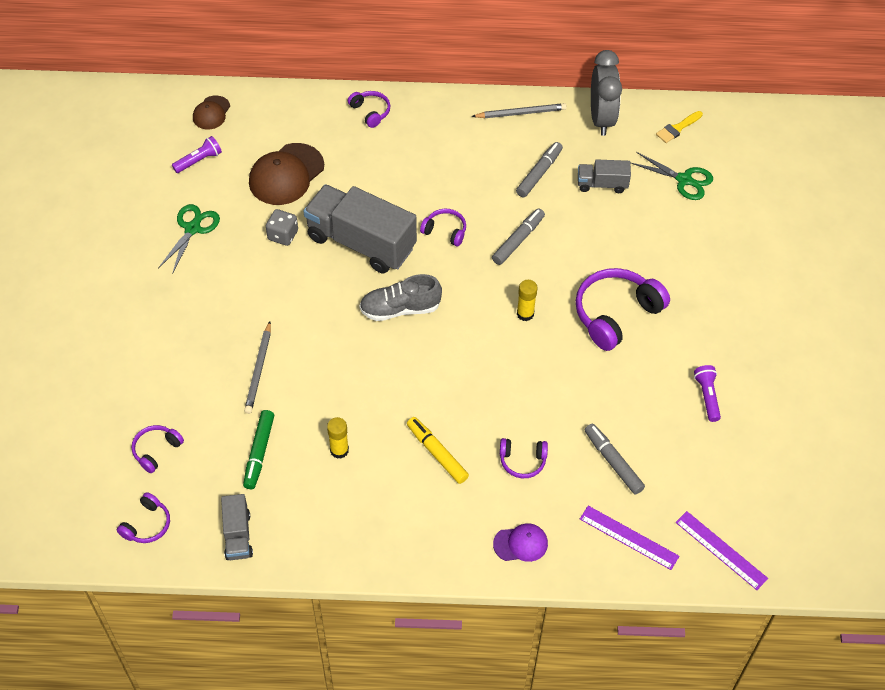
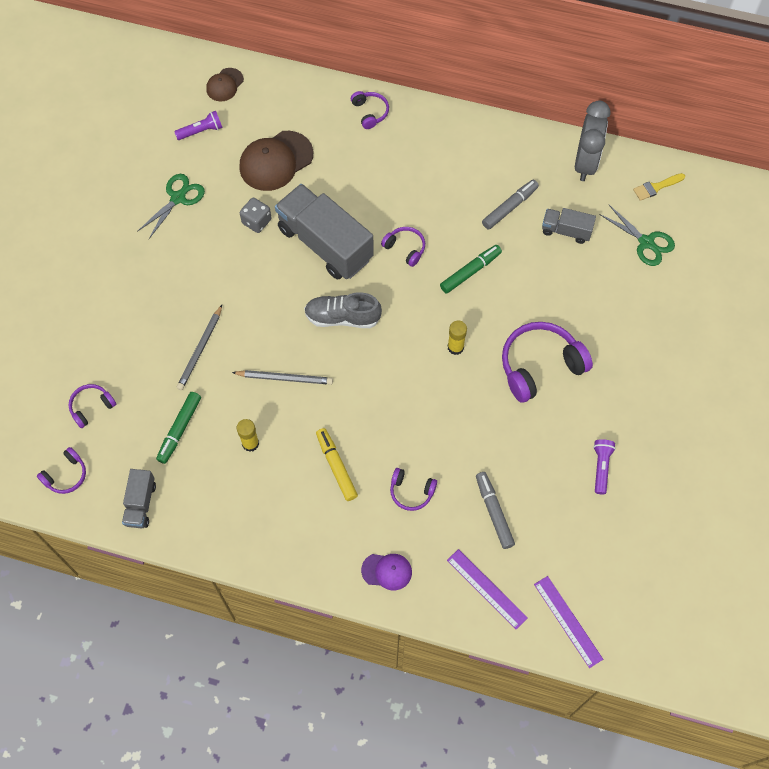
camera: 15 degrees right, 10 degrees up
grey pencil [472,103,567,118] -> grey pencil moved to [232,370,333,385]
grey marker [492,208,545,265] -> green marker [440,245,502,294]

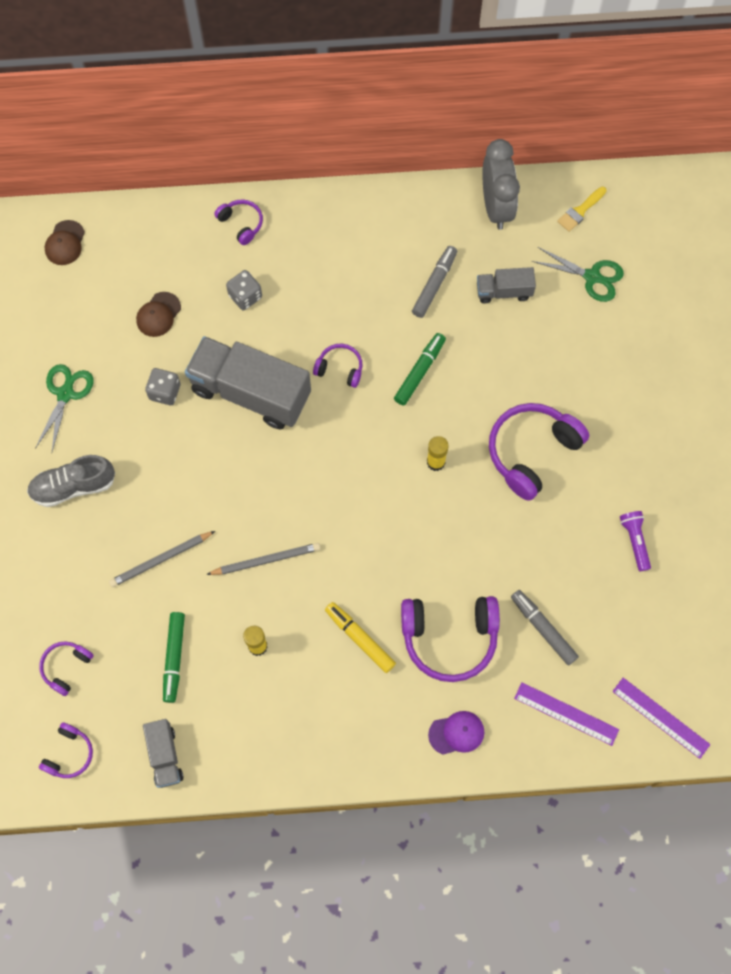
camera: 20 degrees left, 5 degrees up
purple flashlight [174,111,223,140] -> none
grey pencil [177,305,222,390] -> grey pencil turned 60 degrees clockwise [109,531,215,587]
brown cap [239,131,313,191] -> brown cap [136,292,181,337], size x0.56
grey shoe [304,292,382,328] -> grey shoe moved to [27,455,115,507]
purple headphones [390,468,437,511] -> purple headphones [401,596,500,682], size x1.94
none -> grey dice [226,270,262,310]

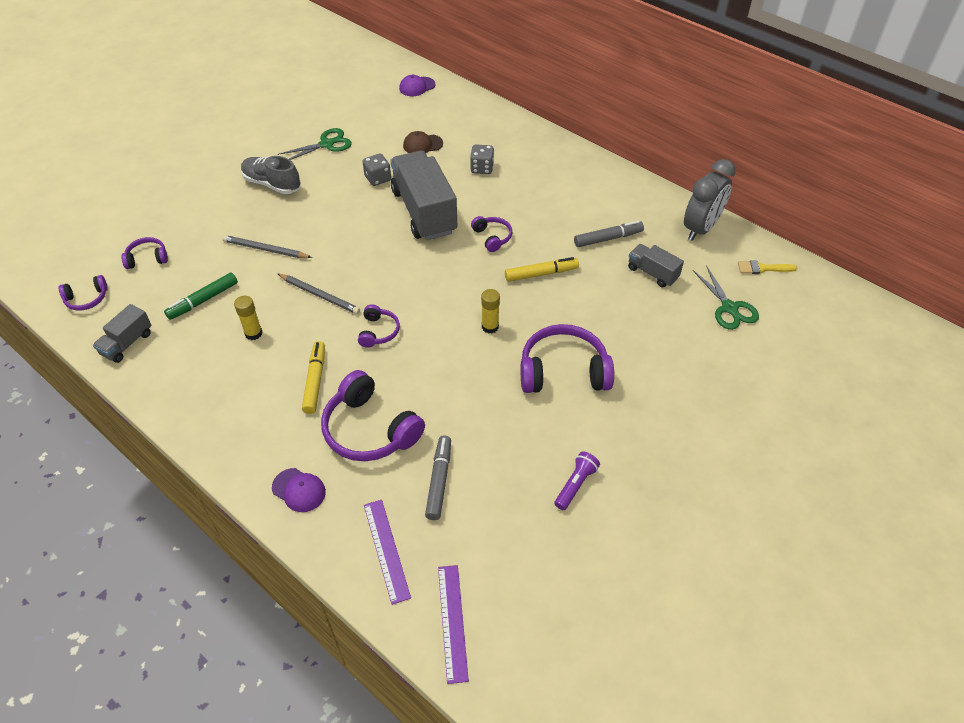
camera: 45 degrees right, 20 degrees down
brown cap [45,220,85,265] -> purple cap [399,75,436,96]
purple headphones [214,199,263,245] -> purple headphones moved to [358,305,400,348]
green marker [394,333,446,406] -> yellow marker [505,257,579,282]

